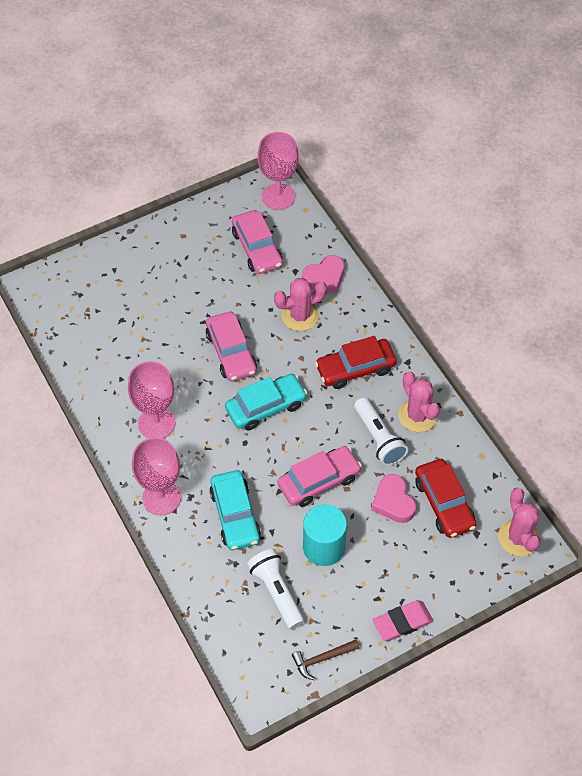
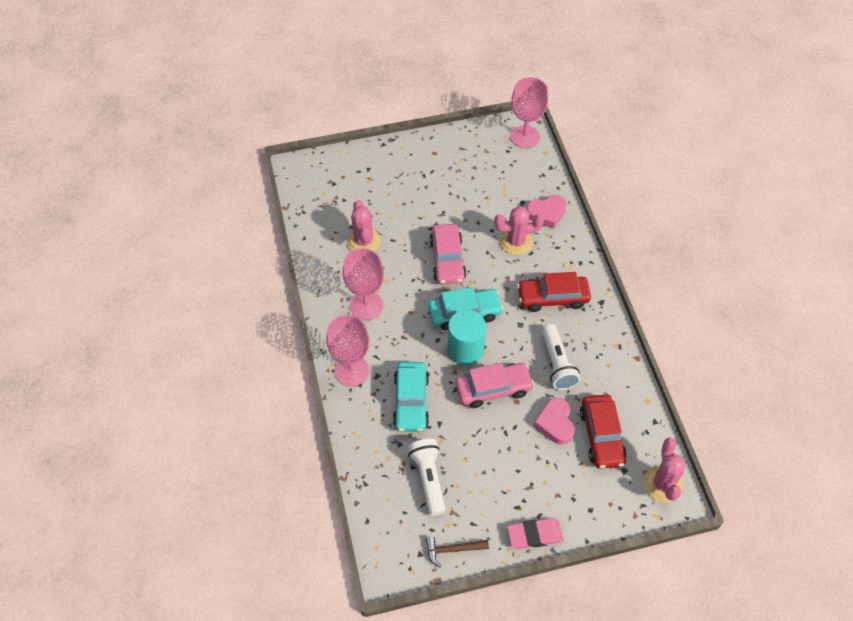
camera: 15 degrees right, 0 degrees up
pink car [232,210,283,274] -> none
turquoise cylinder [303,504,347,566] -> turquoise cylinder moved to [447,310,486,365]
pink cactus [398,372,440,432] -> pink cactus moved to [347,200,381,251]

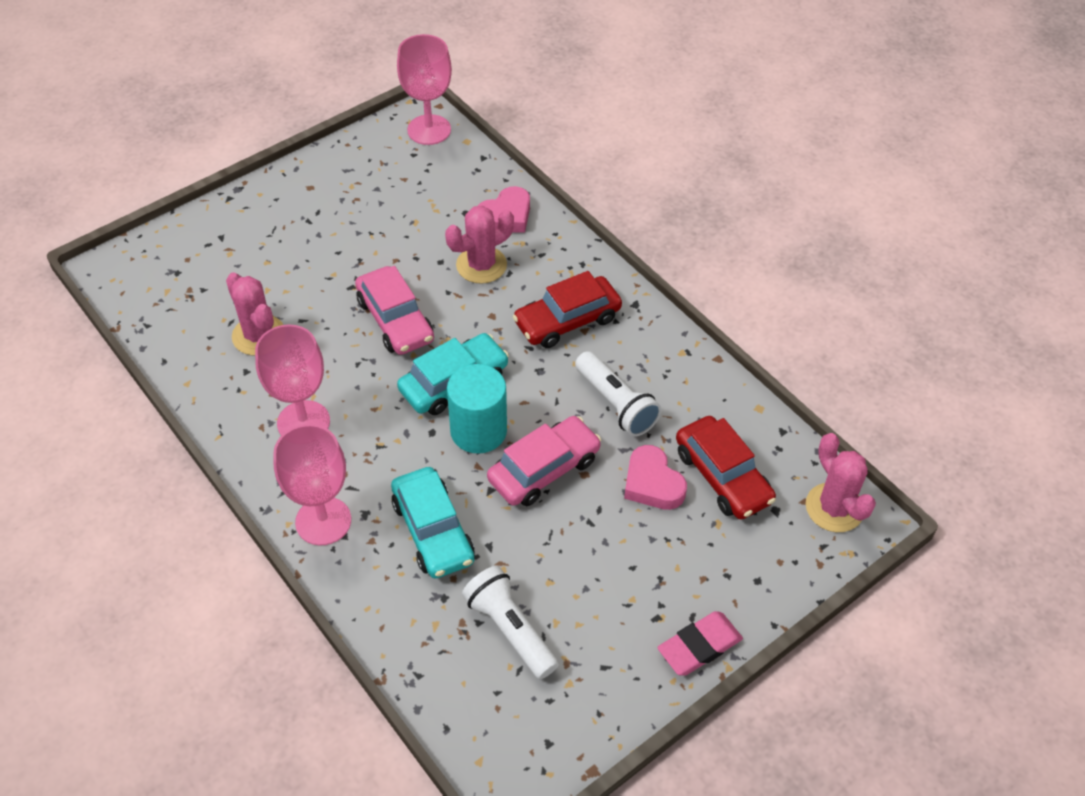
camera: 25 degrees left, 5 degrees down
brown hammer [426,537,489,567] -> none

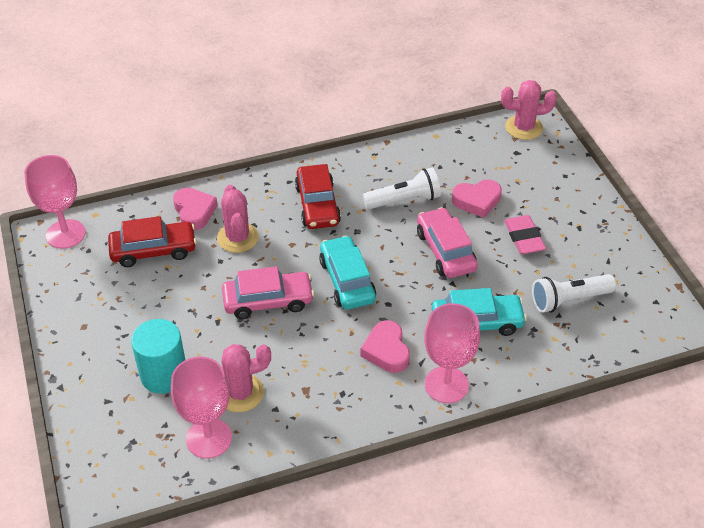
camera: 70 degrees left, 5 degrees down
pink goblet [255,324,330,436] -> pink goblet moved to [171,357,232,459]
turquoise cylinder [447,364,507,454] -> turquoise cylinder moved to [131,319,185,394]
pink eraser [657,611,743,676] -> pink eraser moved to [504,215,546,254]
red car [676,416,776,519] -> red car moved to [108,216,197,267]
none -> pink heart [361,320,410,373]

